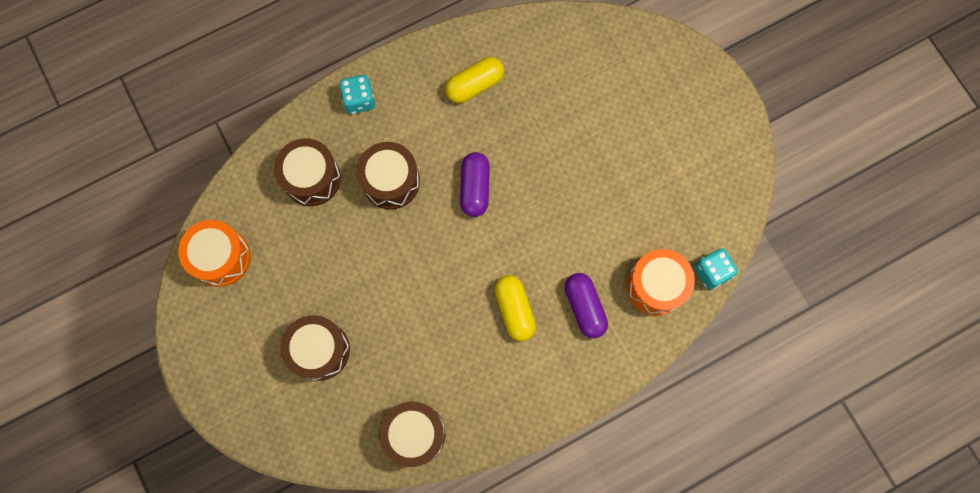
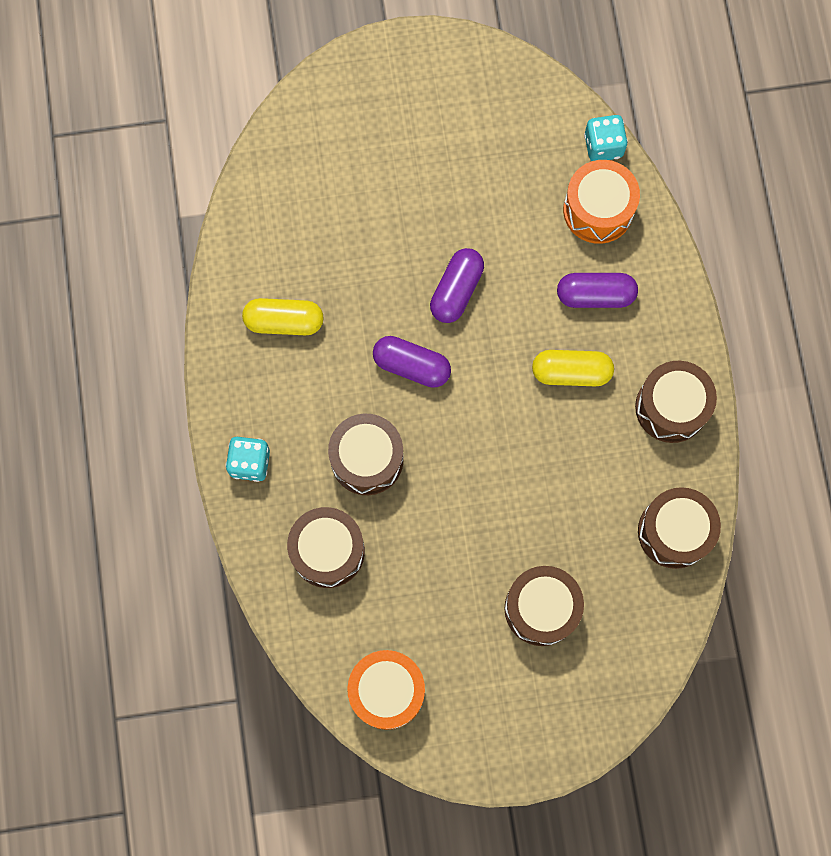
camera: 70 degrees left, 0 degrees up
yellow capsule [445,57,504,103] -> yellow capsule turned 75 degrees counterclockwise [242,298,324,335]
none -> purple capsule [430,248,484,323]
none -> brown drum [635,361,717,443]

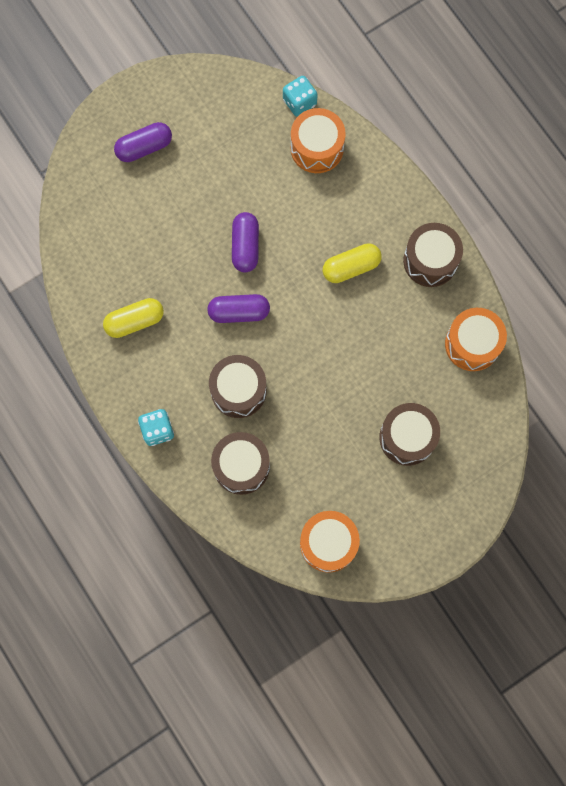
camera: 25 degrees left, 0 degrees up
purple capsule [557,273,638,308] -> purple capsule moved to [114,122,172,162]
brown drum [638,487,721,569] -> orange drum [445,308,507,371]

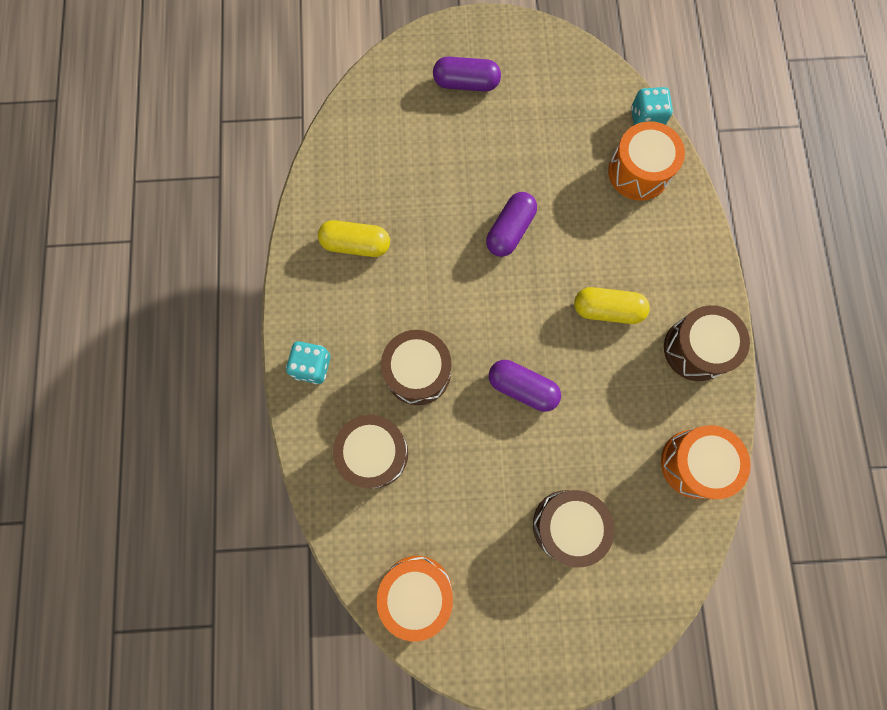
camera: 30 degrees right, 0 degrees up
purple capsule [207,294,270,323] -> purple capsule moved to [489,360,561,412]

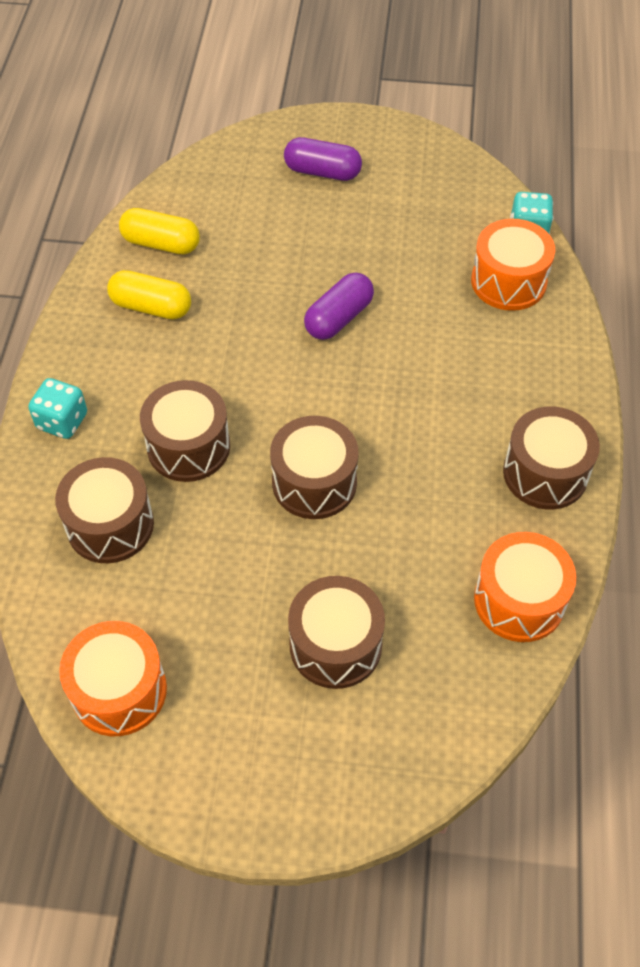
camera: 10 degrees right, 20 degrees down
purple capsule [489,360,561,412] -> brown drum [270,416,359,519]
yellow capsule [574,287,650,324] -> yellow capsule moved to [119,208,200,254]

